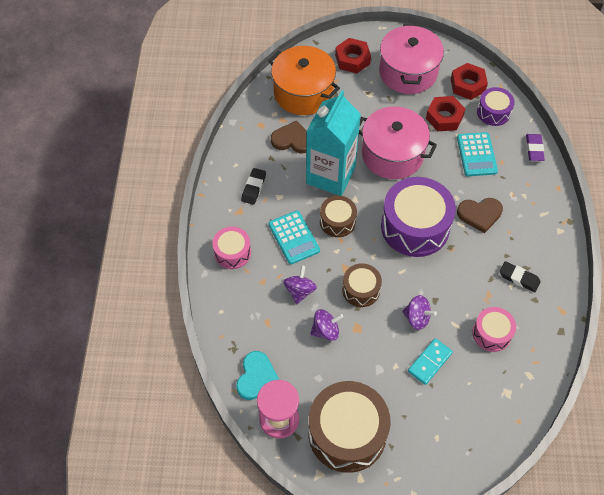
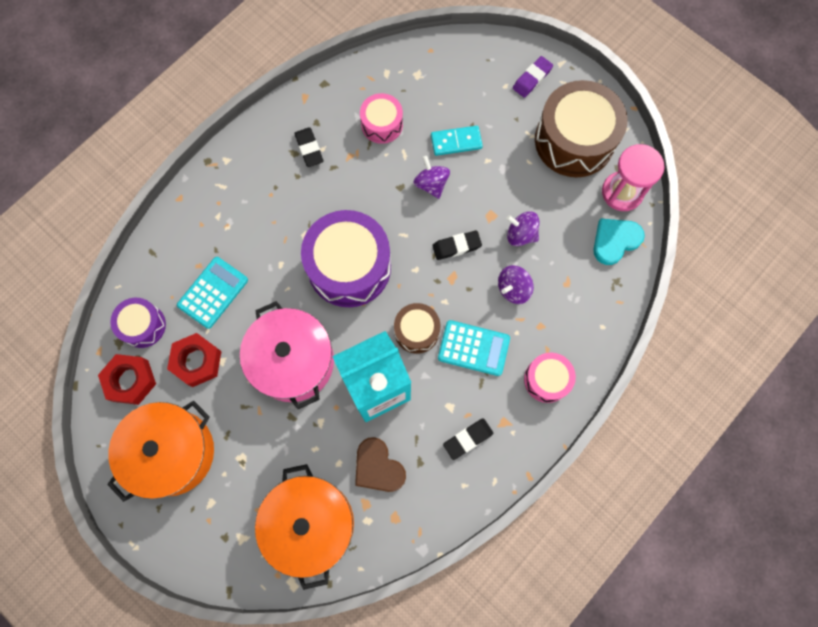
camera: 140 degrees left, 15 degrees up
turquoise calculator [268,211,320,264] -> turquoise calculator turned 90 degrees clockwise [438,320,510,376]
red nut [335,38,371,73] -> none
brown drum [342,263,382,307] -> black eraser [432,230,482,260]
pink pot [379,24,444,94] -> orange pot [107,401,214,502]
brown heart [457,198,503,233] -> none
purple eraser [526,134,545,161] -> purple eraser moved to [513,56,553,98]

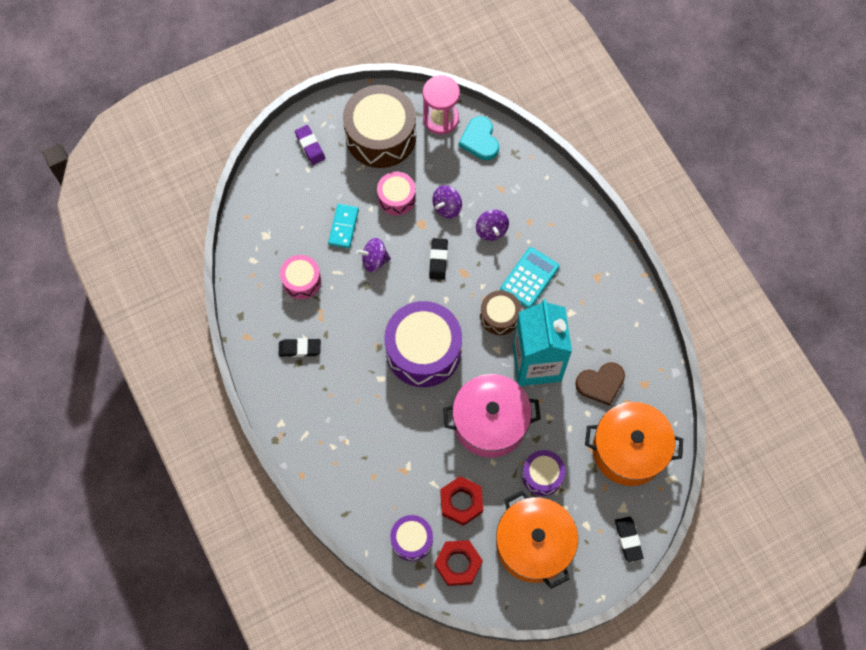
camera: 70 degrees left, 5 degrees down
turquoise calculator [177,257,248,329] -> none
black eraser [443,418,493,460] -> black eraser moved to [615,517,643,562]
pink drum [524,353,576,403] -> pink drum moved to [377,172,416,216]
none -> purple drum [522,450,565,496]

